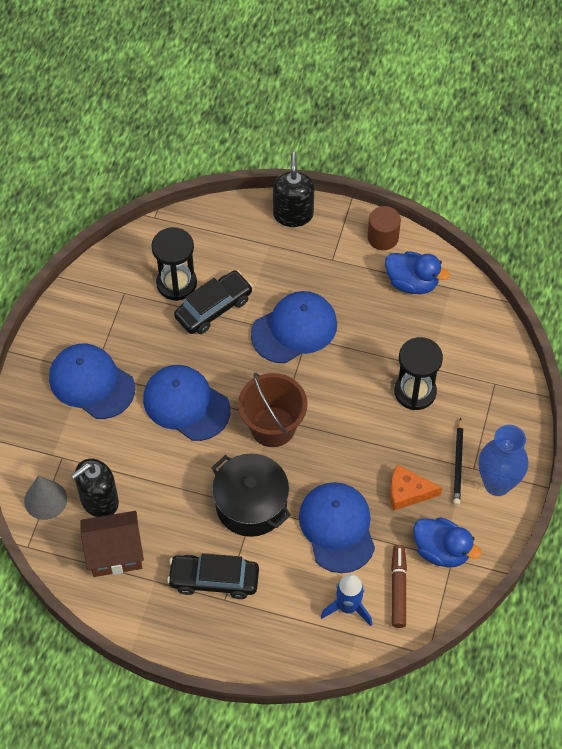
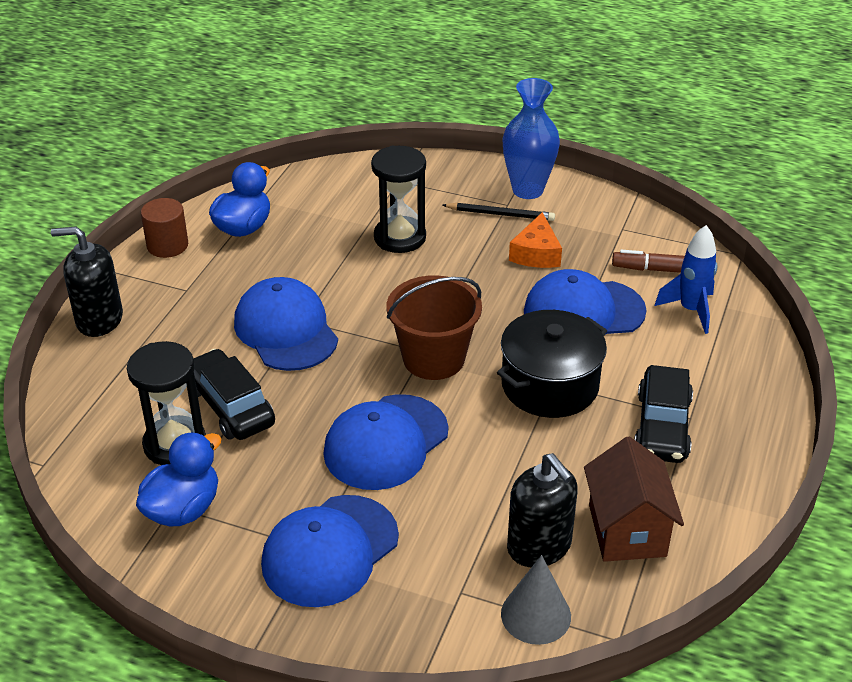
camera: 85 degrees left, 20 degrees down
blue duck [413,517,482,567] -> blue duck moved to [136,432,222,527]

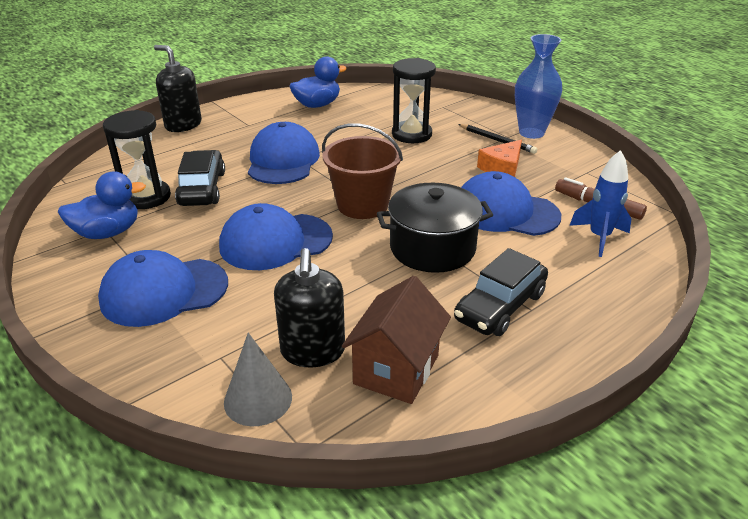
camera: 30 degrees right, 5 degrees down
brown cylinder [141,198,188,258] -> none

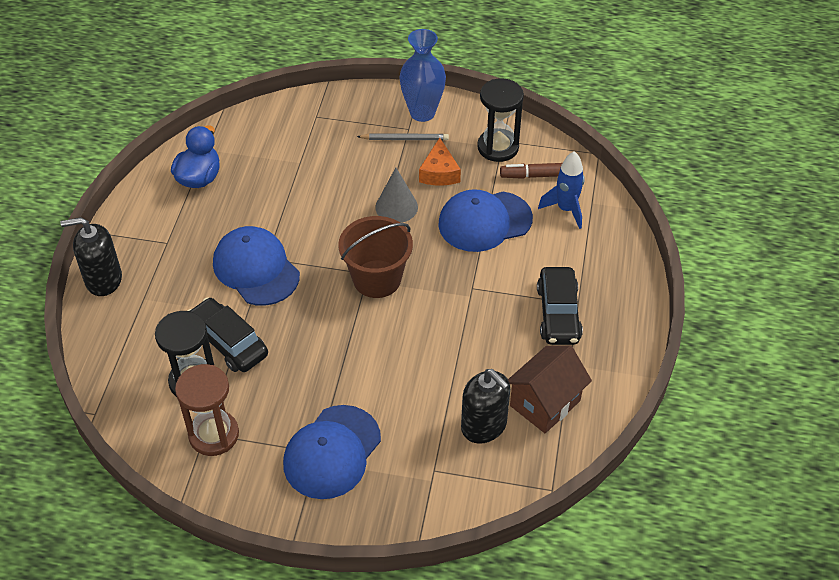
camera: 40 degrees left, 15 degrees up
blue duck [58,171,146,239] -> brown hourglass [175,364,239,456]
blue cap [219,203,333,270] -> none
grey cone [224,333,292,426] -> grey cone moved to [375,168,418,223]
brown house [342,276,451,404] -> brown house turned 60 degrees clockwise [508,346,592,433]
black pot [377,183,493,273] -> none
black hourglass [392,58,436,143] -> black hourglass moved to [477,78,524,162]
black pencil [458,124,537,154] -> grey pencil [357,133,449,140]

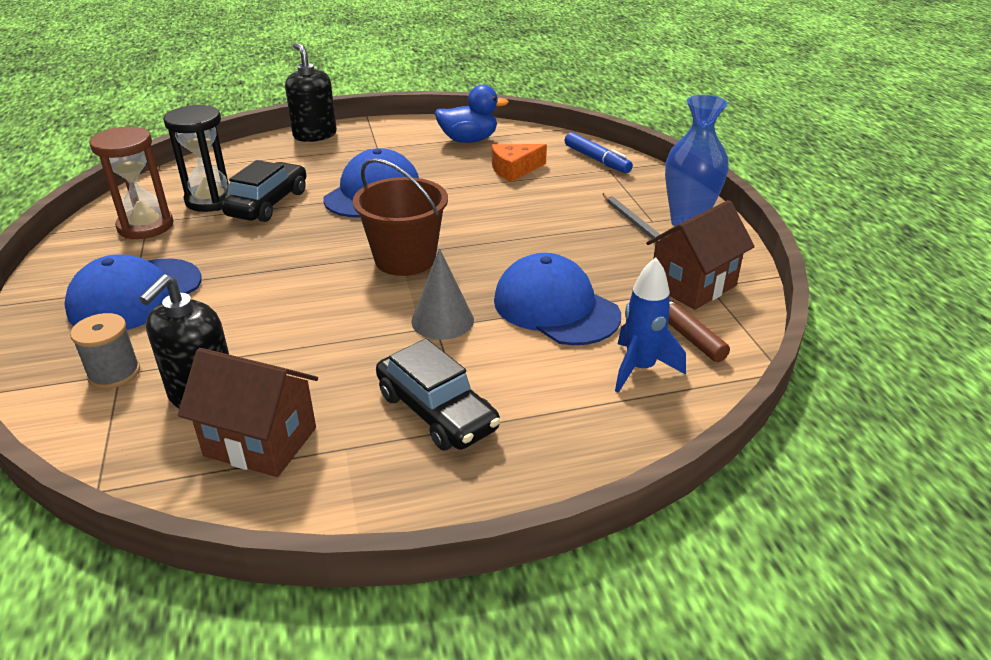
camera: 65 degrees right, 15 degrees down
blue cap [283,405,381,499] -> blue cap turned 60 degrees counterclockwise [64,254,202,330]
grey cone [375,168,418,223] -> grey cone moved to [411,248,474,340]
orange cheese [419,138,461,185] -> orange cheese moved to [492,144,547,182]
black hourglass [477,78,524,162] -> brown house [646,200,755,310]
black car [537,267,583,345] -> black car turned 105 degrees counterclockwise [376,338,501,450]
none -> grey spool [70,313,140,389]
none -> blue marker [564,132,633,173]

